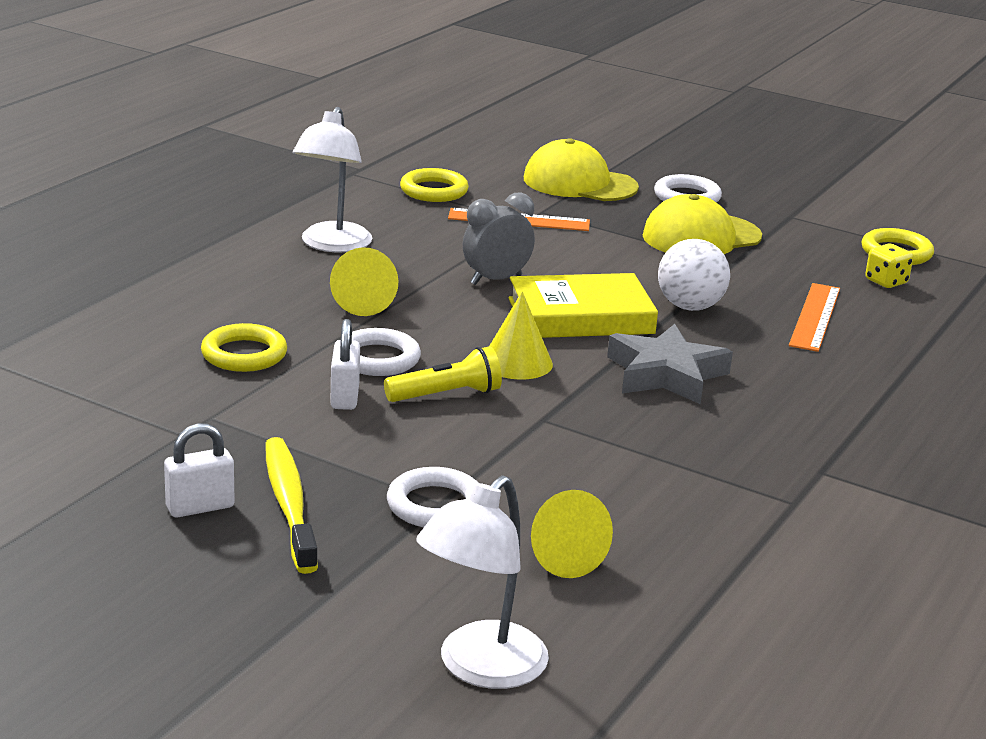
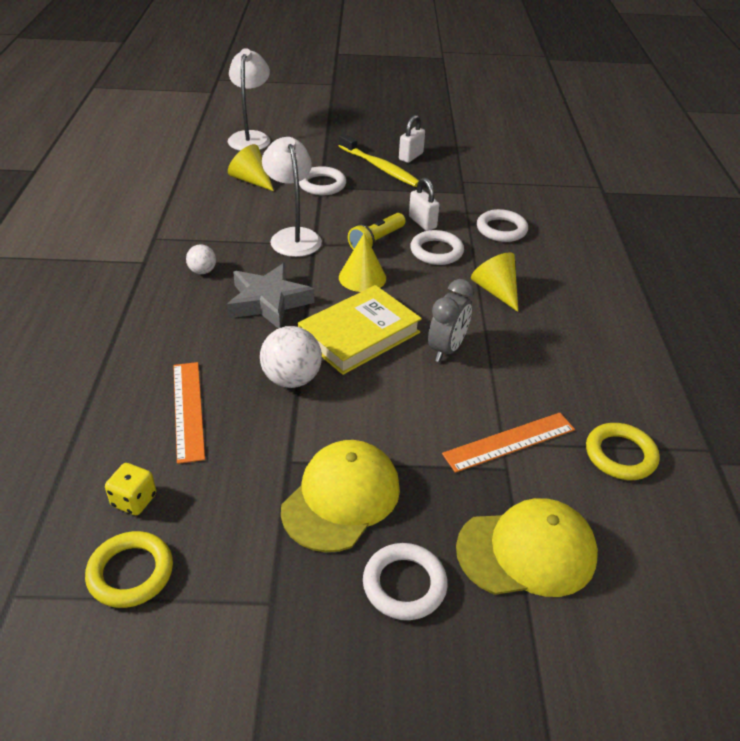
camera: 150 degrees right, 15 degrees up
yellow ring [201,323,287,372] -> white ring [477,209,528,242]
white lamp [293,107,372,253] -> white lamp moved to [262,137,322,257]
none -> white ball [186,245,216,274]

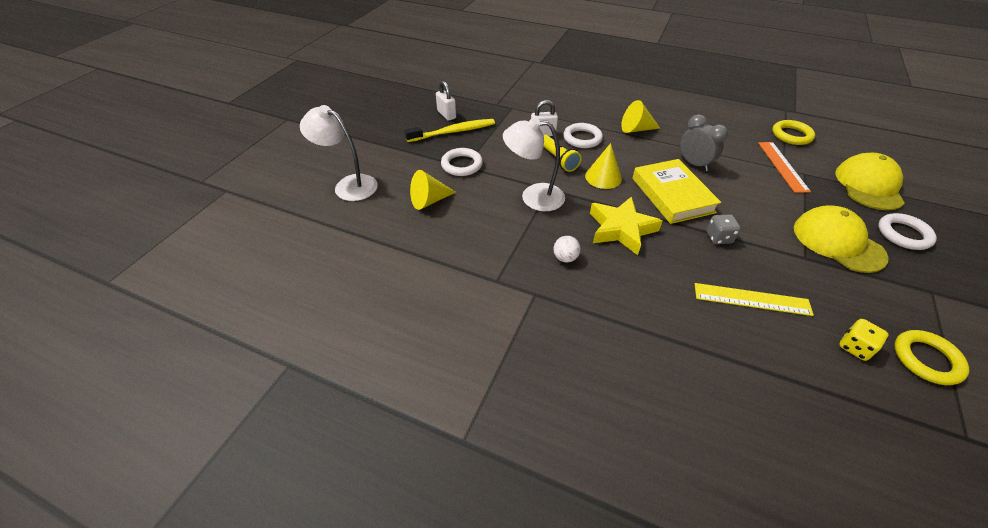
camera: 65 degrees left, 5 degrees up
orange ruler [173,362,205,464] -> yellow ruler [695,283,814,316]
grey star [227,263,314,329] -> yellow star [590,196,662,255]
white ball [260,326,322,388] -> grey dice [706,214,741,244]
white ring [477,209,528,242] -> none

